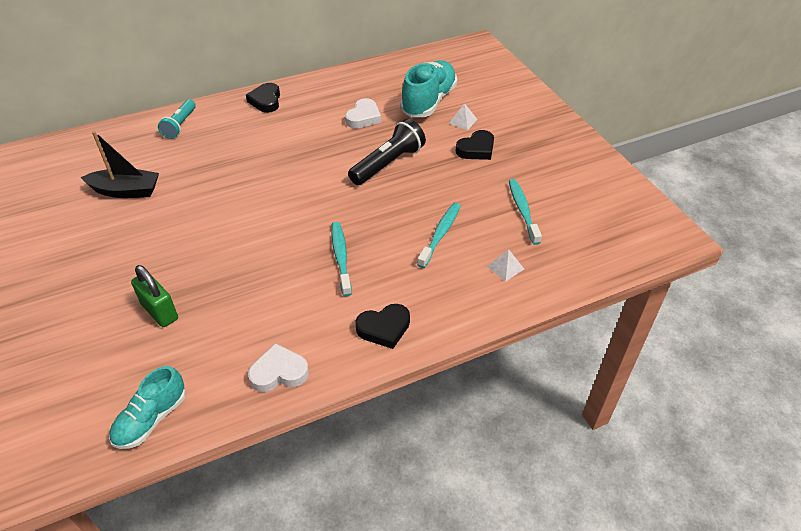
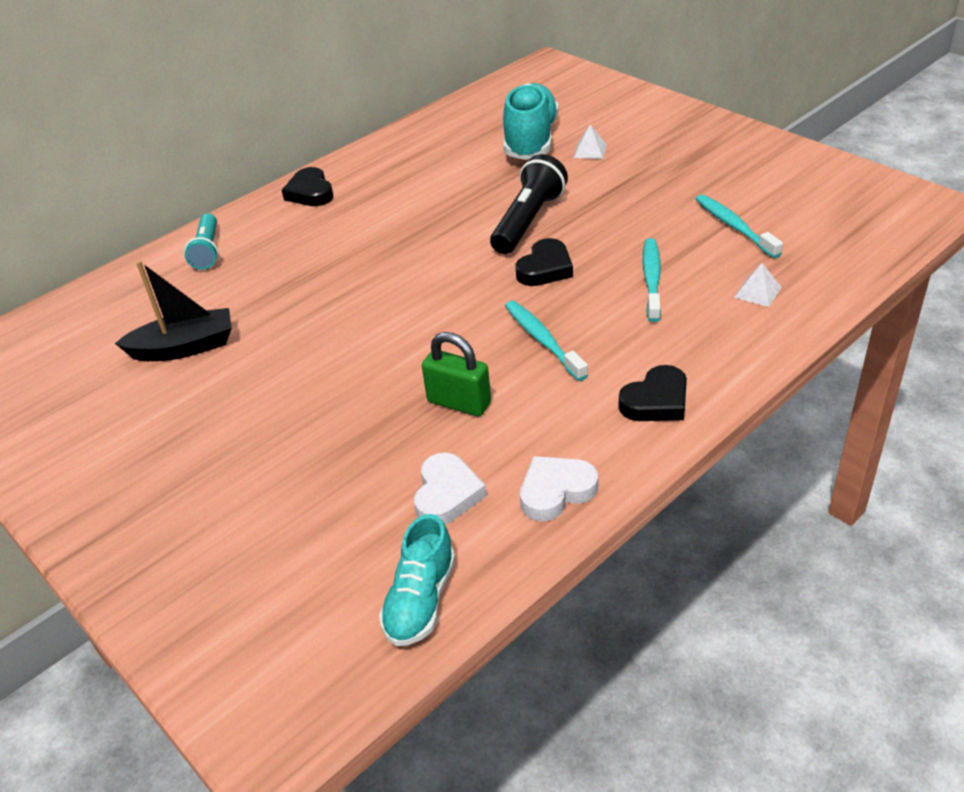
camera: 15 degrees left, 5 degrees down
green padlock [131,265,178,327] -> green padlock moved to [422,332,491,416]
white heart [345,98,381,128] -> white heart moved to [414,453,487,525]
black heart [456,130,494,160] -> black heart moved to [515,238,573,286]

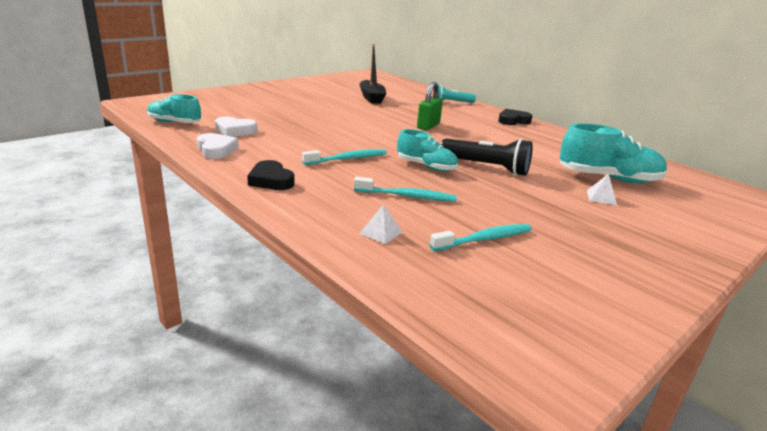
camera: 85 degrees right, 15 degrees down
green padlock [422,332,491,416] -> green padlock moved to [417,82,443,130]
black heart [515,238,573,286] -> turquoise shoe [397,129,458,172]

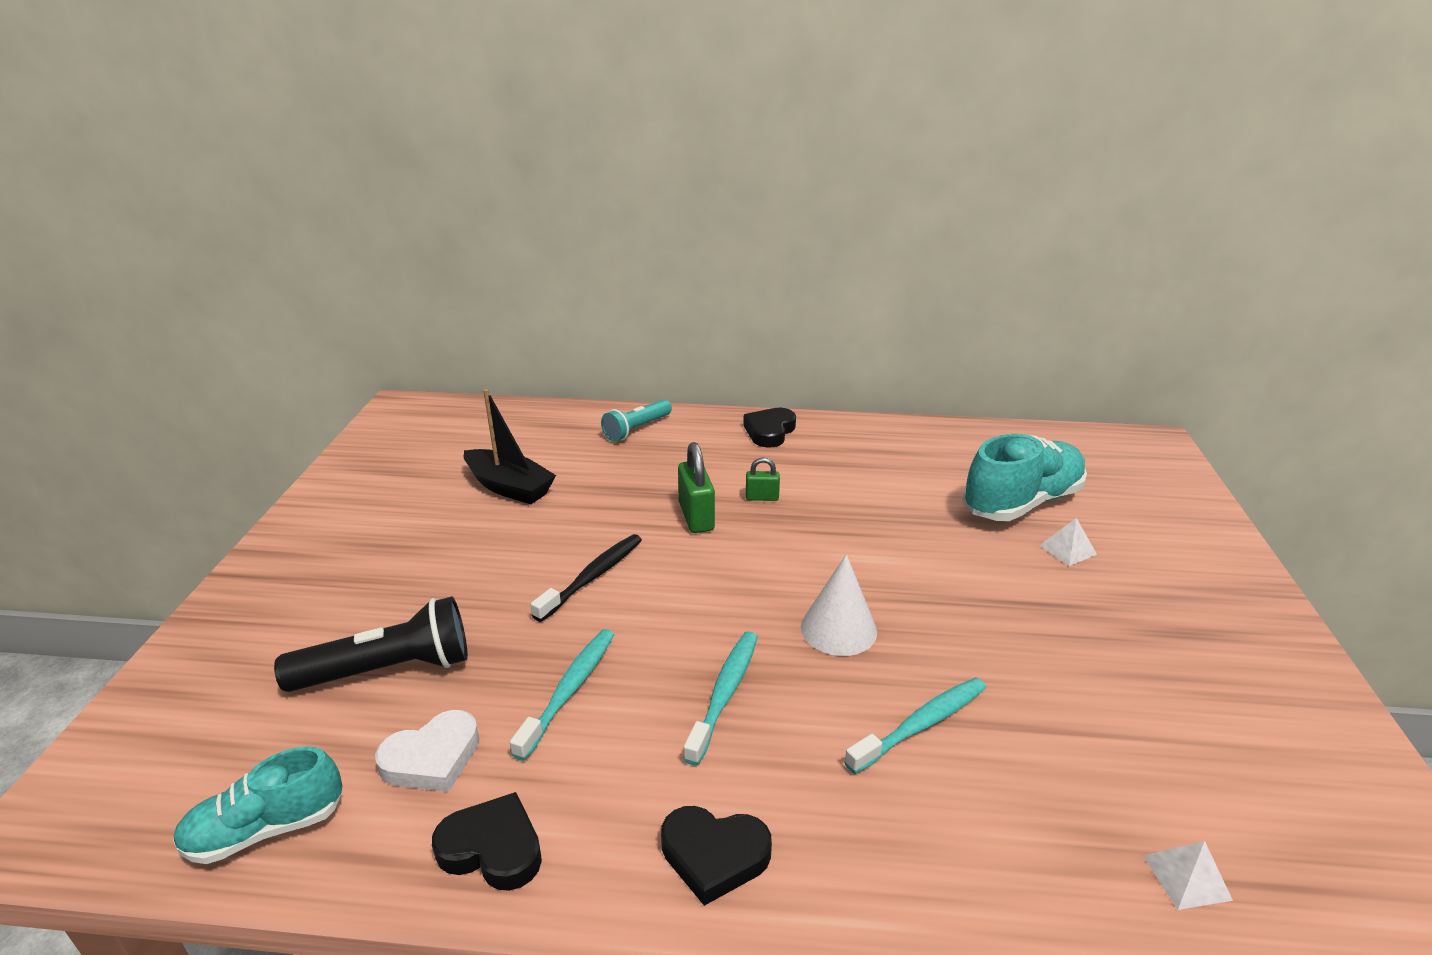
camera: 40 degrees left, 5 degrees up
white heart [197,133,239,159] -> black heart [432,792,542,891]
white pyramid [359,204,403,244] -> white pyramid moved to [1144,841,1233,910]
turquoise shoe [397,129,458,172] -> white cone [801,554,877,656]
turquoise toothbrush [430,224,532,251] -> turquoise toothbrush moved to [510,629,615,761]
black flashlight [441,138,533,176] -> black flashlight moved to [274,596,468,692]
none -> black toothbrush [530,534,642,622]
none -> green padlock [746,457,780,501]

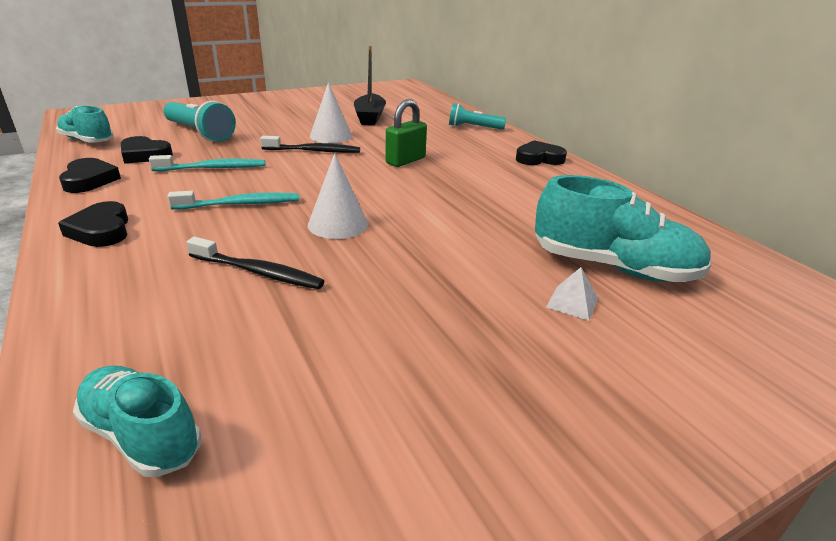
camera: 55 degrees right, 0 degrees up
black flashlight [274,596,468,692] -> turquoise flashlight [163,101,236,141]
white heart [375,710,480,792] -> black heart [121,136,173,163]
green padlock [746,457,780,501] -> none
turquoise toothbrush [844,677,986,774] -> black toothbrush [186,237,324,289]
white pyramid [1144,841,1233,910] -> turquoise shoe [73,366,201,477]
none -> white cone [310,82,352,143]

